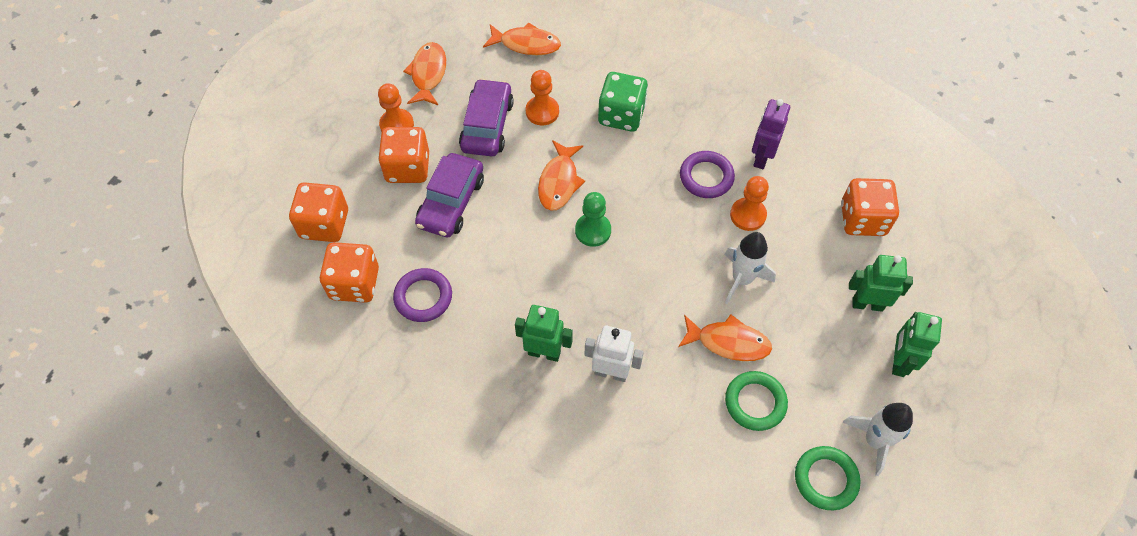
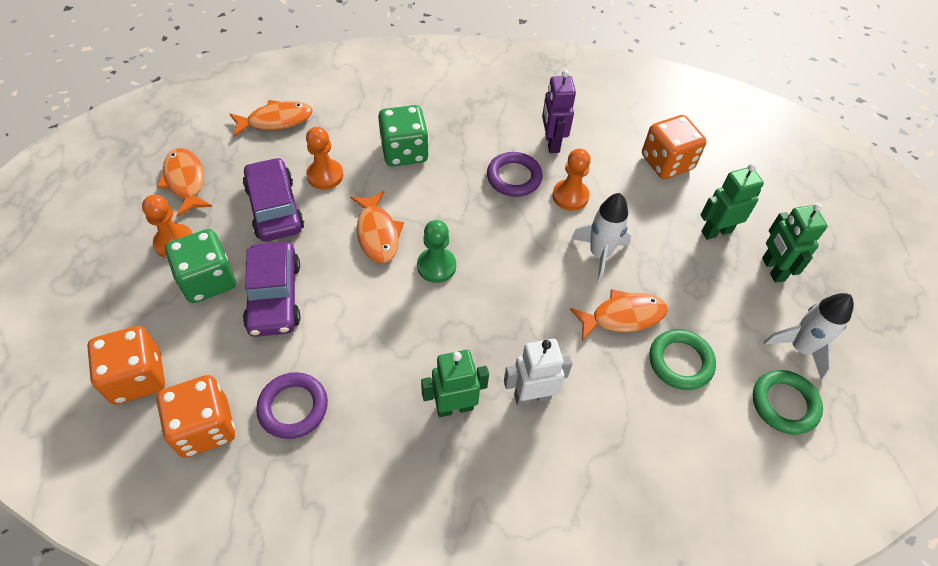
camera: 30 degrees left, 5 degrees down
orange dice [378,127,429,183] -> green dice [165,229,236,303]

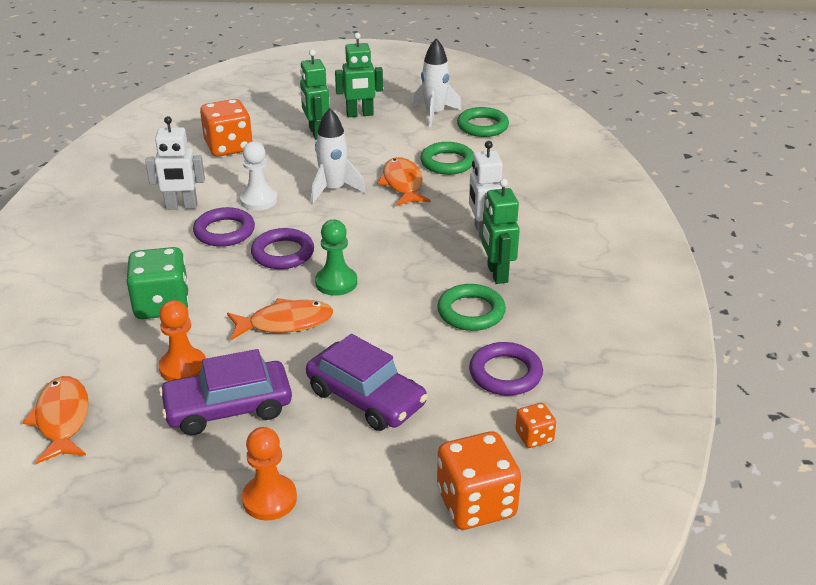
camera: 85 degrees left, 20 degrees down
orange dice [156,375,235,458] -> orange dice [516,403,556,448], size x0.50
orange fish [157,148,212,217] -> none
green dice [165,229,236,303] -> none
purple car [243,242,300,337] -> purple car turned 45 degrees clockwise [306,334,428,431]
purple robot [542,70,576,153] -> white robot [145,116,205,210]
orange pawn [552,149,591,211] -> white pawn [240,141,278,211]
none -> purple ring [251,228,314,269]
none -> green ring [437,284,506,331]

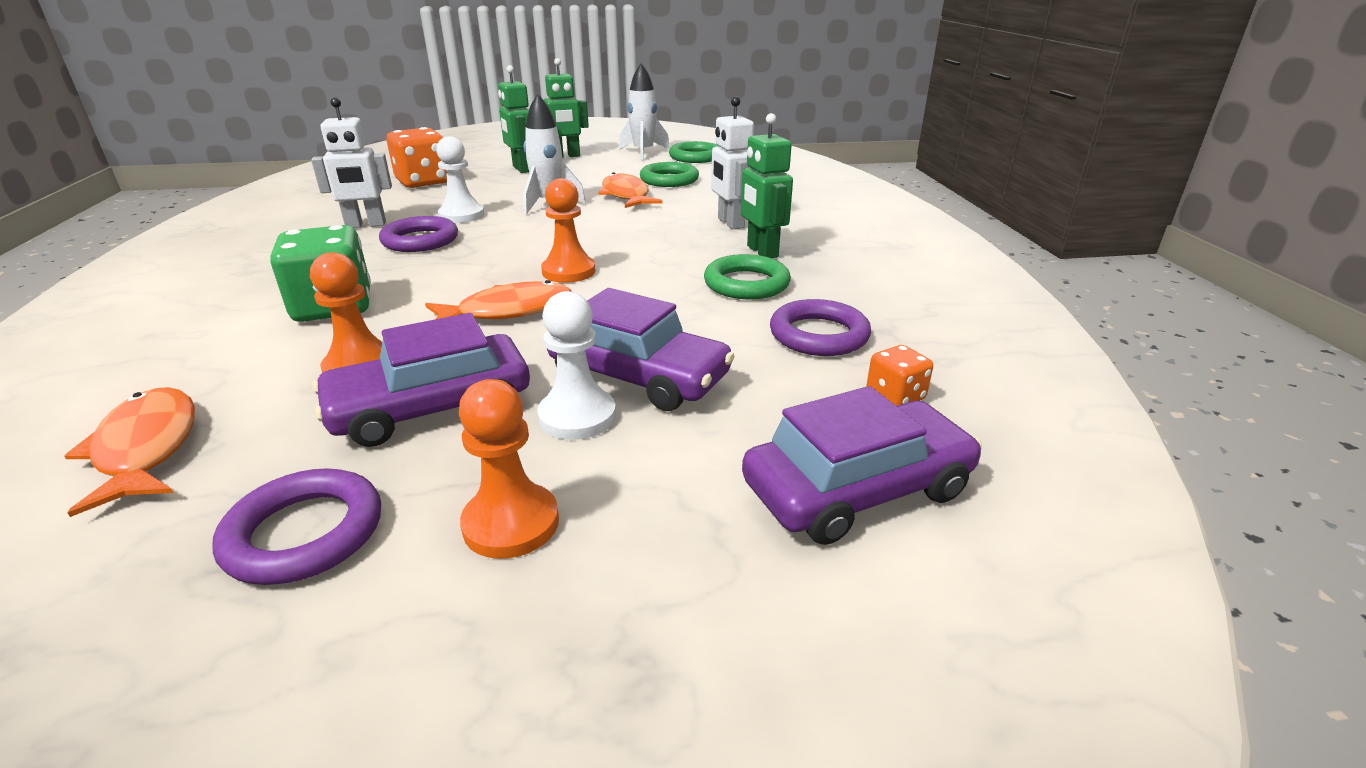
camera: 10 degrees left, 5 degrees down
purple ring [251,228,314,269] -> purple ring moved to [212,468,381,585]
green pawn [315,220,357,296] -> orange pawn [541,178,596,283]
orange dice [437,431,521,530] -> purple car [742,386,982,545]
none -> white pawn [537,291,616,440]

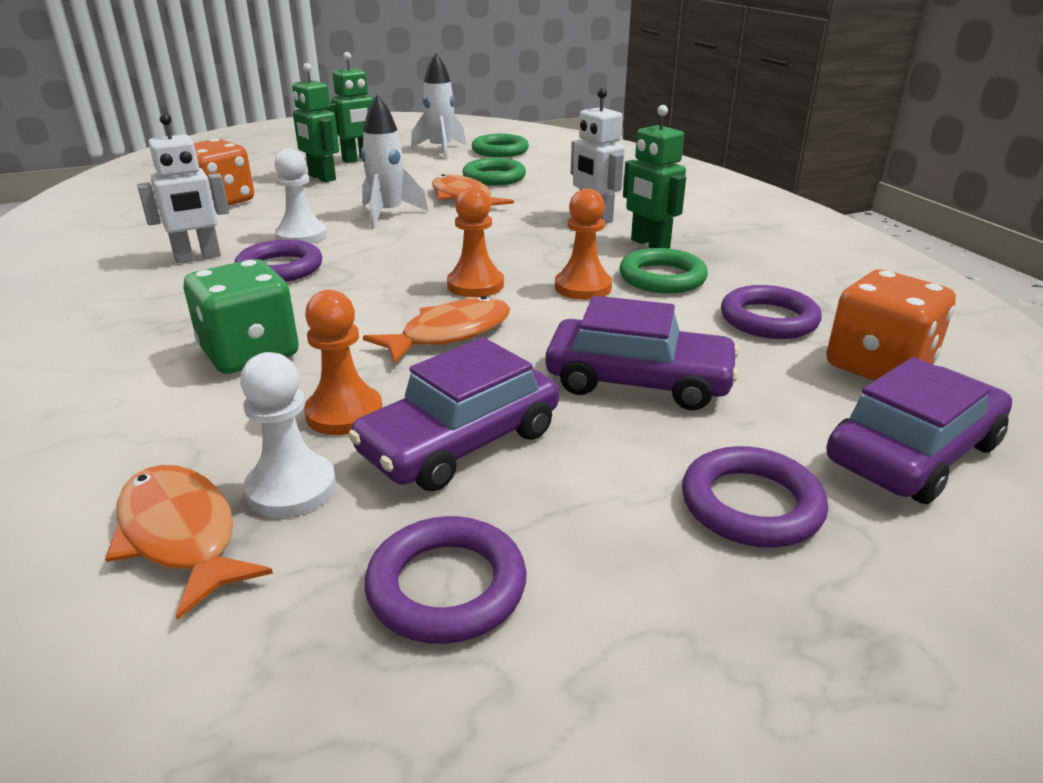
camera: 15 degrees left, 0 degrees up
orange pawn [459,379,559,559] -> orange pawn moved to [555,188,612,300]
white pawn [537,291,616,440] -> white pawn moved to [240,352,336,518]
orange dice [866,345,933,406] -> orange dice [826,270,956,381], size x1.99
none -> purple ring [682,446,828,548]

